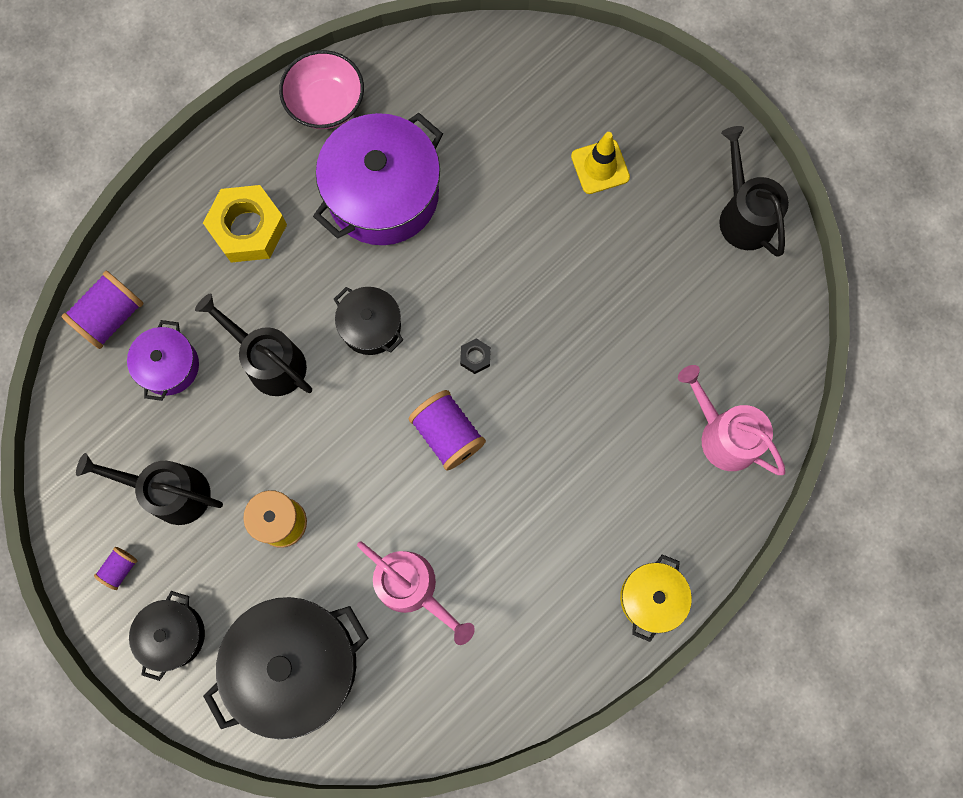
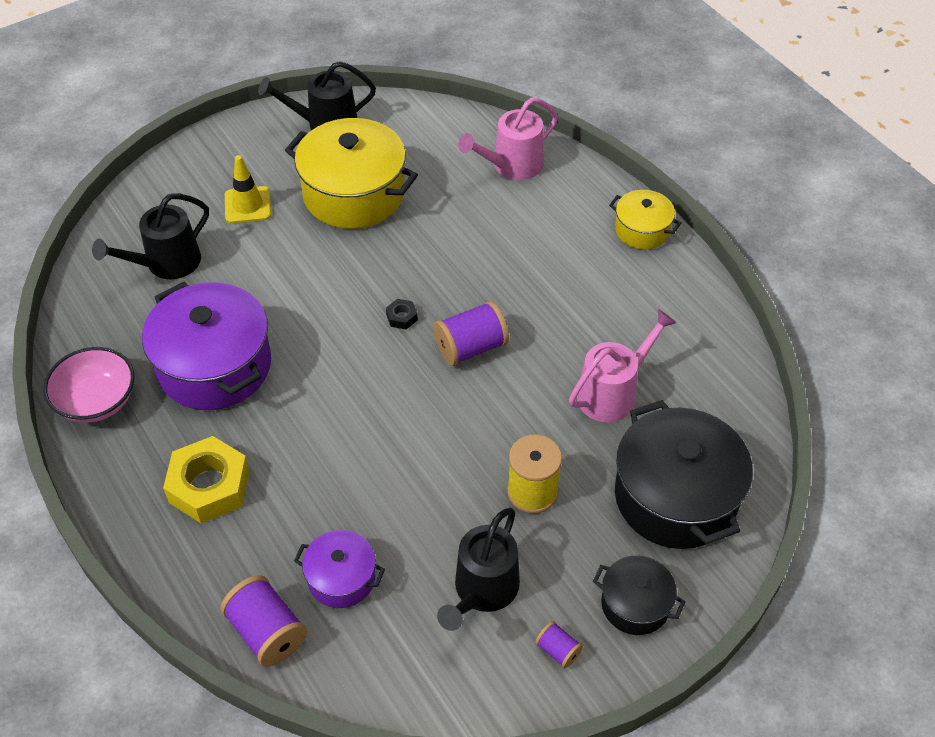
camera: 80 degrees left, 25 degrees down
black watering can [195,293,312,396] -> black watering can moved to [92,193,209,279]
black pot [334,287,403,355] -> none
none -> yellow pot [285,118,418,229]

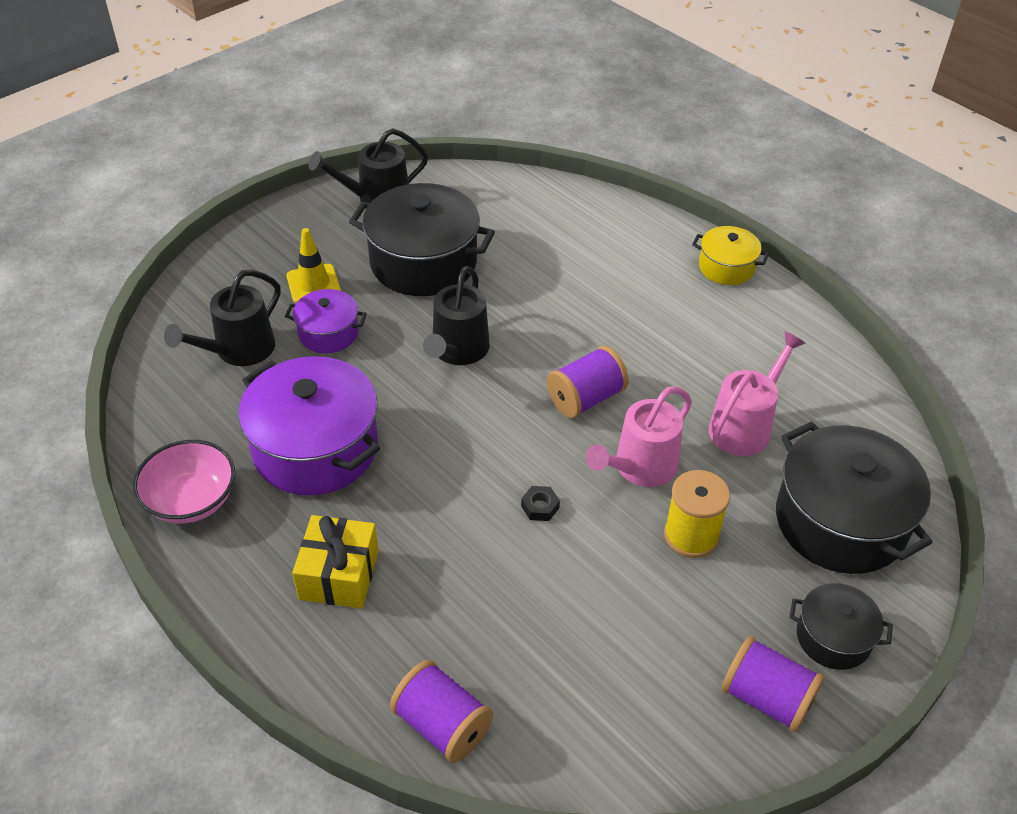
camera: 10 degrees left, 5 degrees down
yellow nut [163,436,249,524] -> yellow gift [292,515,379,609]
yellow pot [285,118,418,229] -> black pot [349,183,495,296]
purple pot [294,530,385,608] -> purple pot moved to [285,289,367,353]
black nut [386,299,418,330] -> black nut moved to [521,486,560,521]
black watering can [437,508,520,631] -> black watering can moved to [423,266,490,365]
pink watering can [458,98,558,180] -> pink watering can moved to [586,386,692,487]
purple spool [535,621,583,668] -> purple spool [722,636,824,732], size x1.90

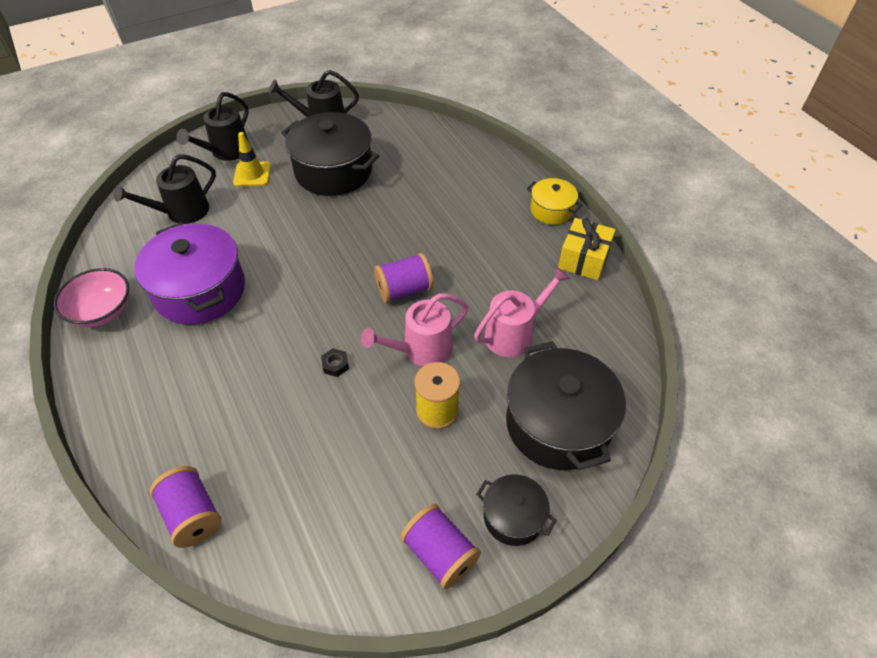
camera: 15 degrees right, 5 degrees up
purple pot [285,289,367,353] -> none
yellow gift [292,515,379,609] -> yellow gift moved to [558,218,616,280]
black watering can [423,266,490,365] -> black watering can moved to [177,92,249,161]

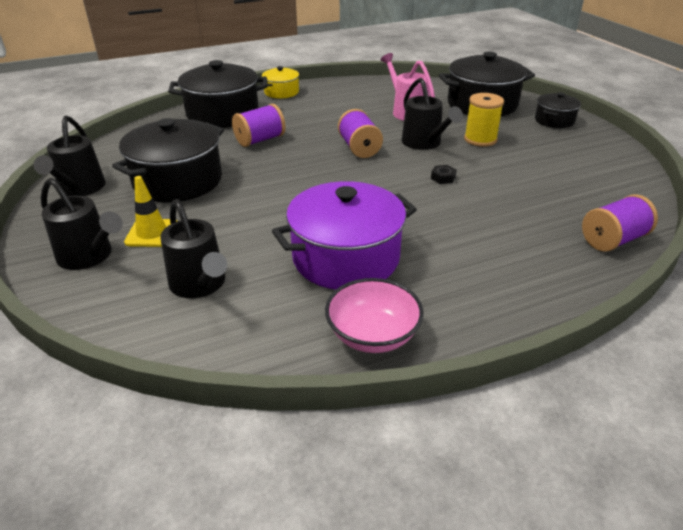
camera: 85 degrees left, 15 degrees down
pink watering can [361,294,468,366] -> black watering can [401,78,463,150]
purple spool [400,504,481,589] -> purple spool moved to [232,104,285,147]
yellow gift [558,218,616,280] -> none
none -> black pot [168,60,268,128]

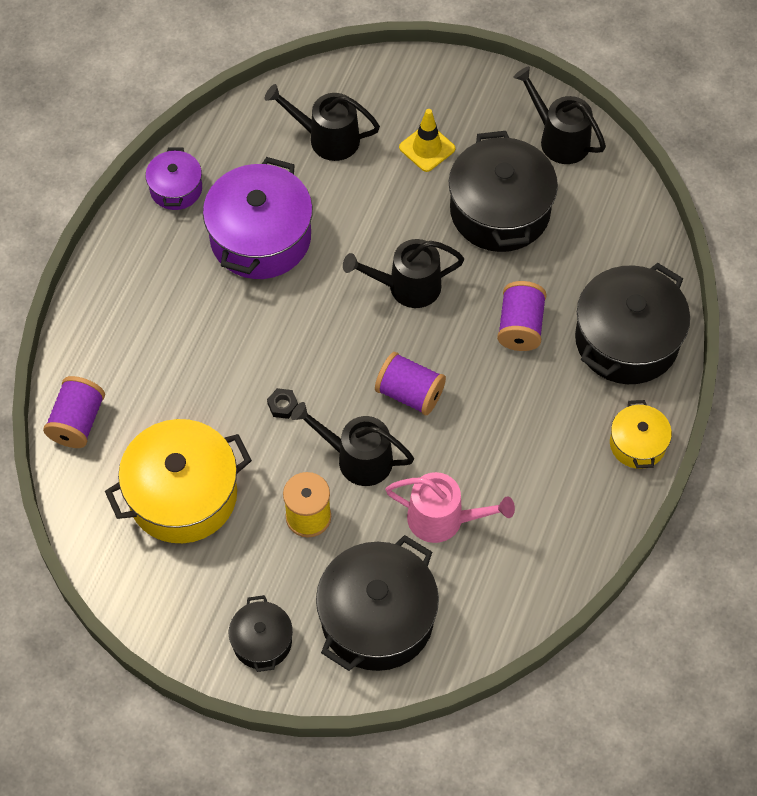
camera: 135 degrees right, 25 degrees up
black watering can [41,178,123,270] -> black watering can moved to [343,239,464,308]
pink bowl [325,278,424,353] -> purple pot [145,148,202,210]
none -> yellow pot [105,419,252,543]

